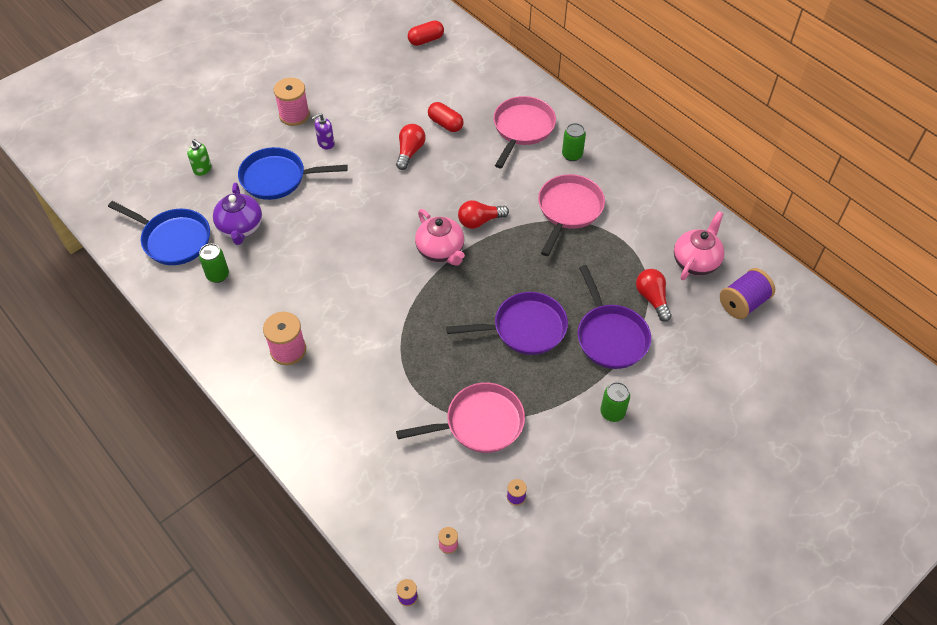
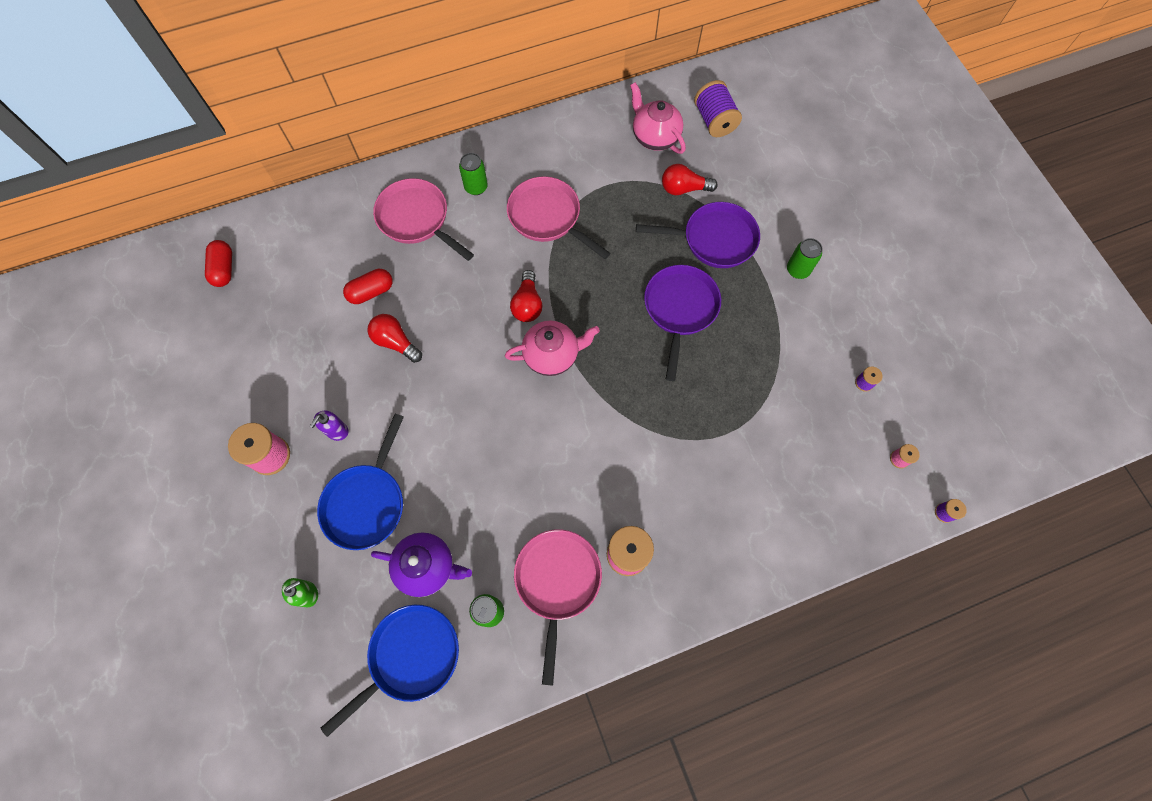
camera: 70 degrees left, 15 degrees up
purple soap dispenser [312,113,335,150] -> purple soap dispenser turned 45 degrees clockwise [310,411,348,441]
pink pan [396,383,525,453] -> pink pan moved to [514,530,602,686]

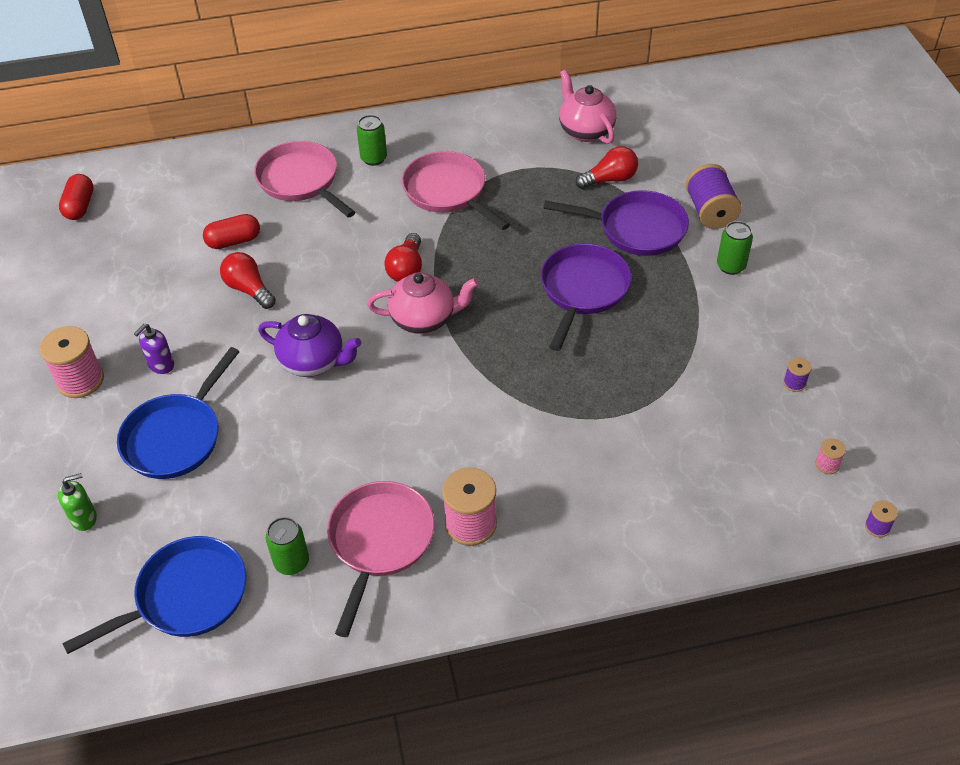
camera: 10 degrees right, 20 degrees down
purple teapot [371,532,472,597] -> purple teapot moved to [258,314,361,377]
red light bulb [662,164,717,195] -> red light bulb turned 150 degrees clockwise [576,146,638,189]
purple spool [694,80,742,137] -> purple spool moved to [686,164,742,229]

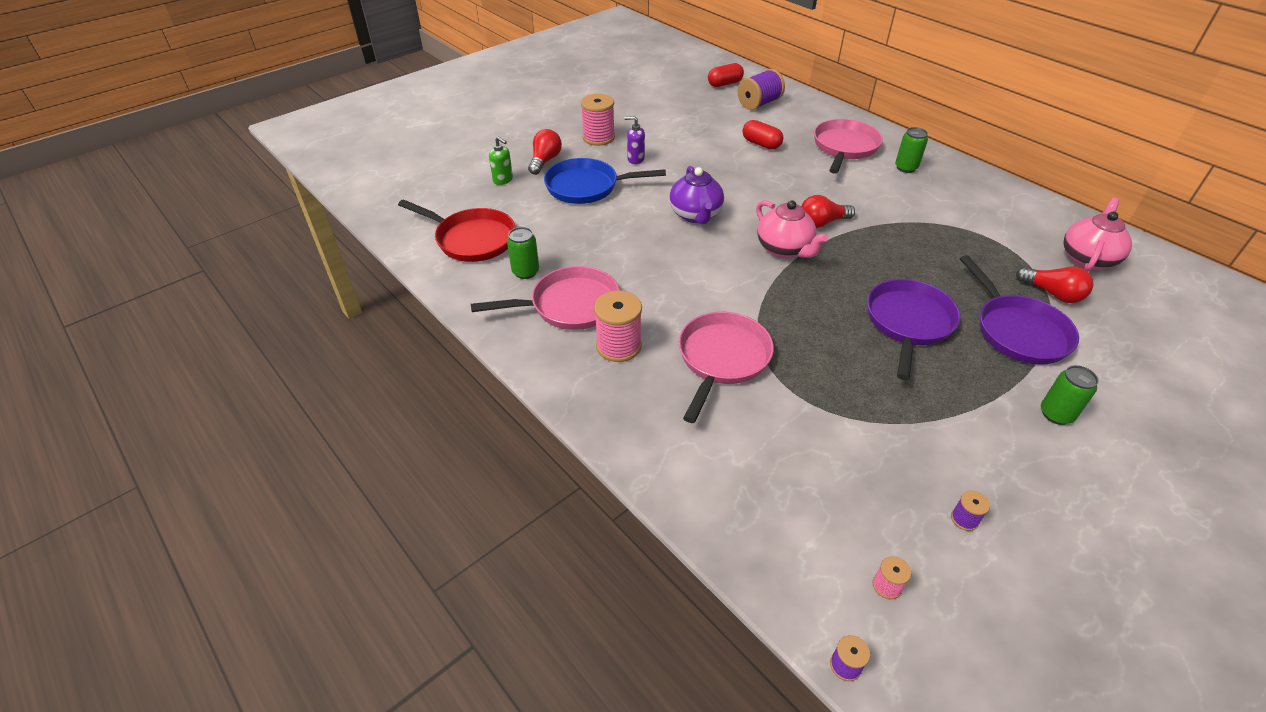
camera: 60 degrees right, 5 degrees down
blue pan [62,536,246,654] -> red pan [398,199,516,262]
red light bulb [220,252,276,309] -> red light bulb moved to [528,129,562,175]
pink pan [402,151,510,230] -> pink pan moved to [678,312,774,423]
purple pan [541,244,632,351] -> purple pan turned 60 degrees counterclockwise [867,279,960,380]
purple spool [686,164,742,229] -> purple spool moved to [738,69,785,110]

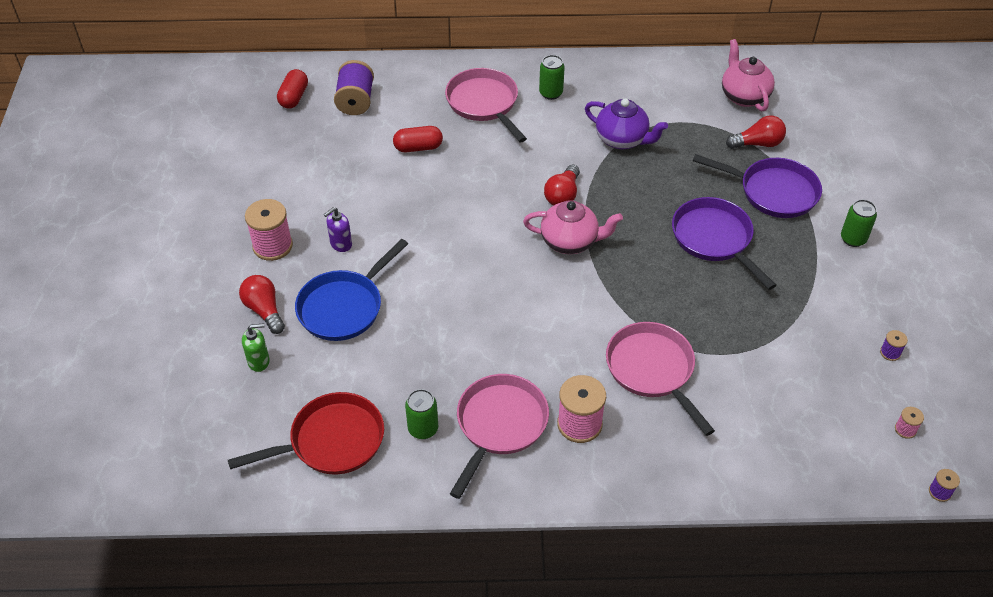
camera: 50 degrees left, 5 degrees up
purple teapot [669,166,724,224] -> purple teapot moved to [585,98,668,149]

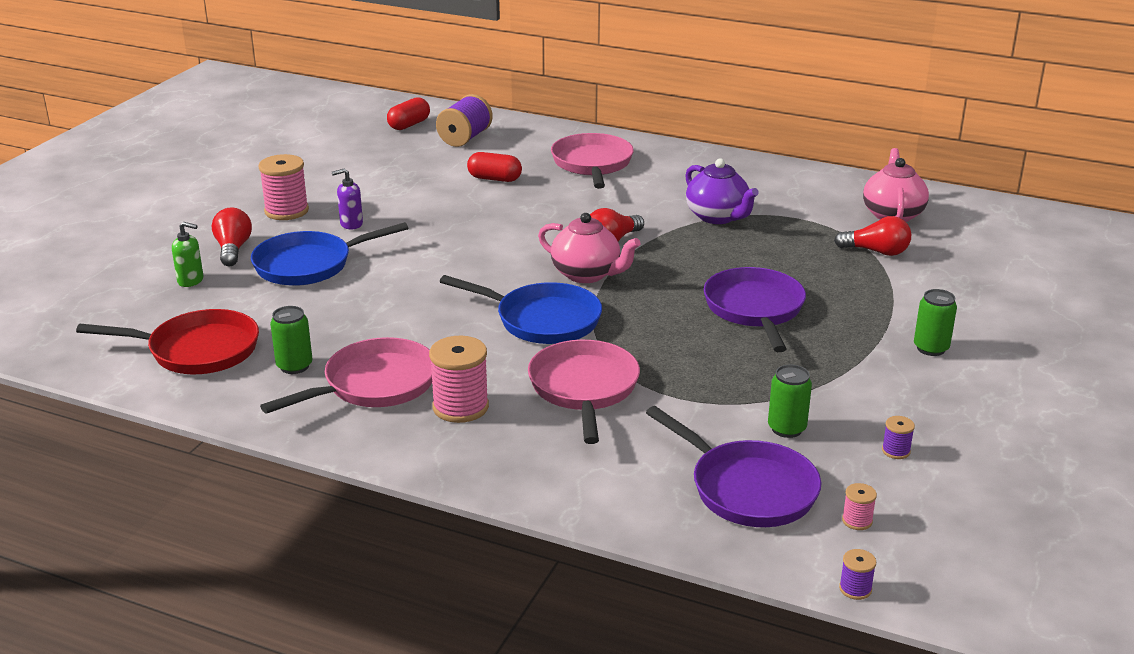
camera: 25 degrees right, 20 degrees down
green can [539,55,565,100] -> green can moved to [768,365,812,438]
purple pan [693,154,822,218] -> purple pan moved to [646,406,821,527]
none -> blue pan [440,275,602,344]

